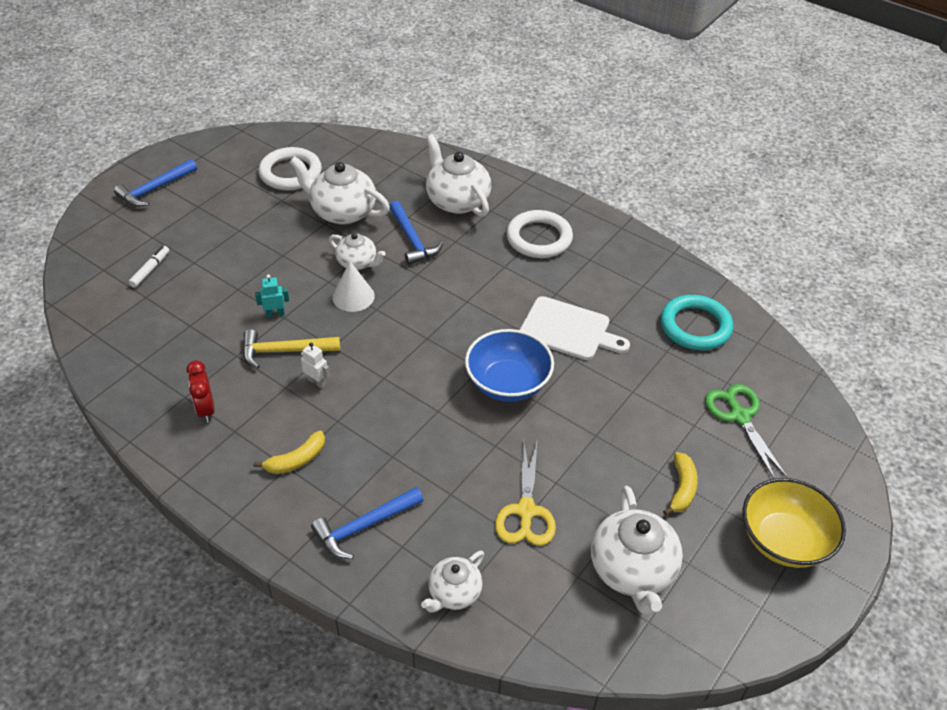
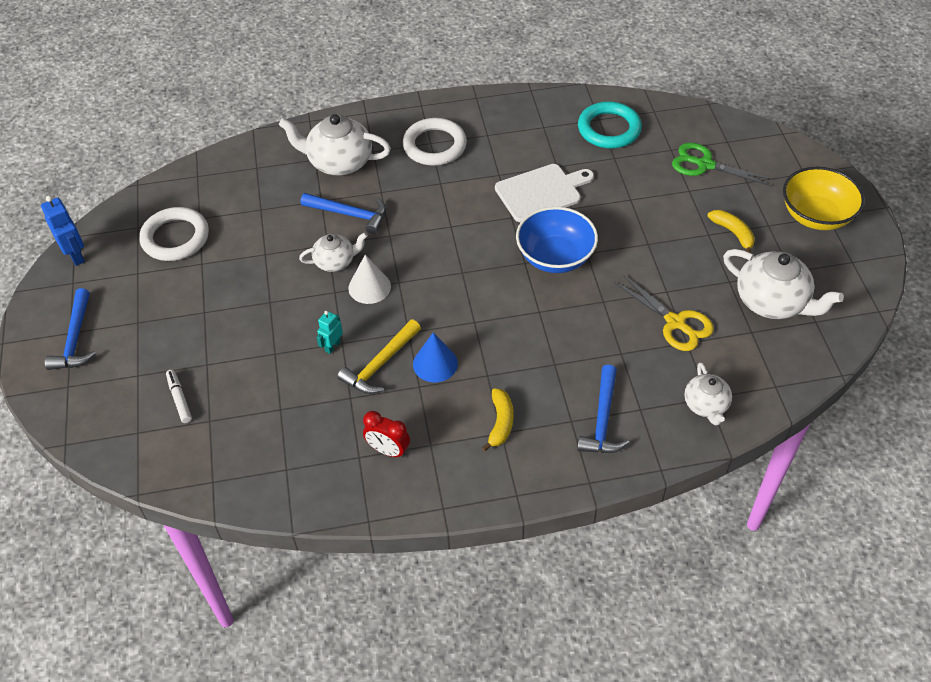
camera: 45 degrees left, 5 degrees up
white teapot [290,156,390,225] -> none
white robot [301,343,330,388] -> blue cone [413,332,458,382]
none -> blue robot [41,195,85,266]

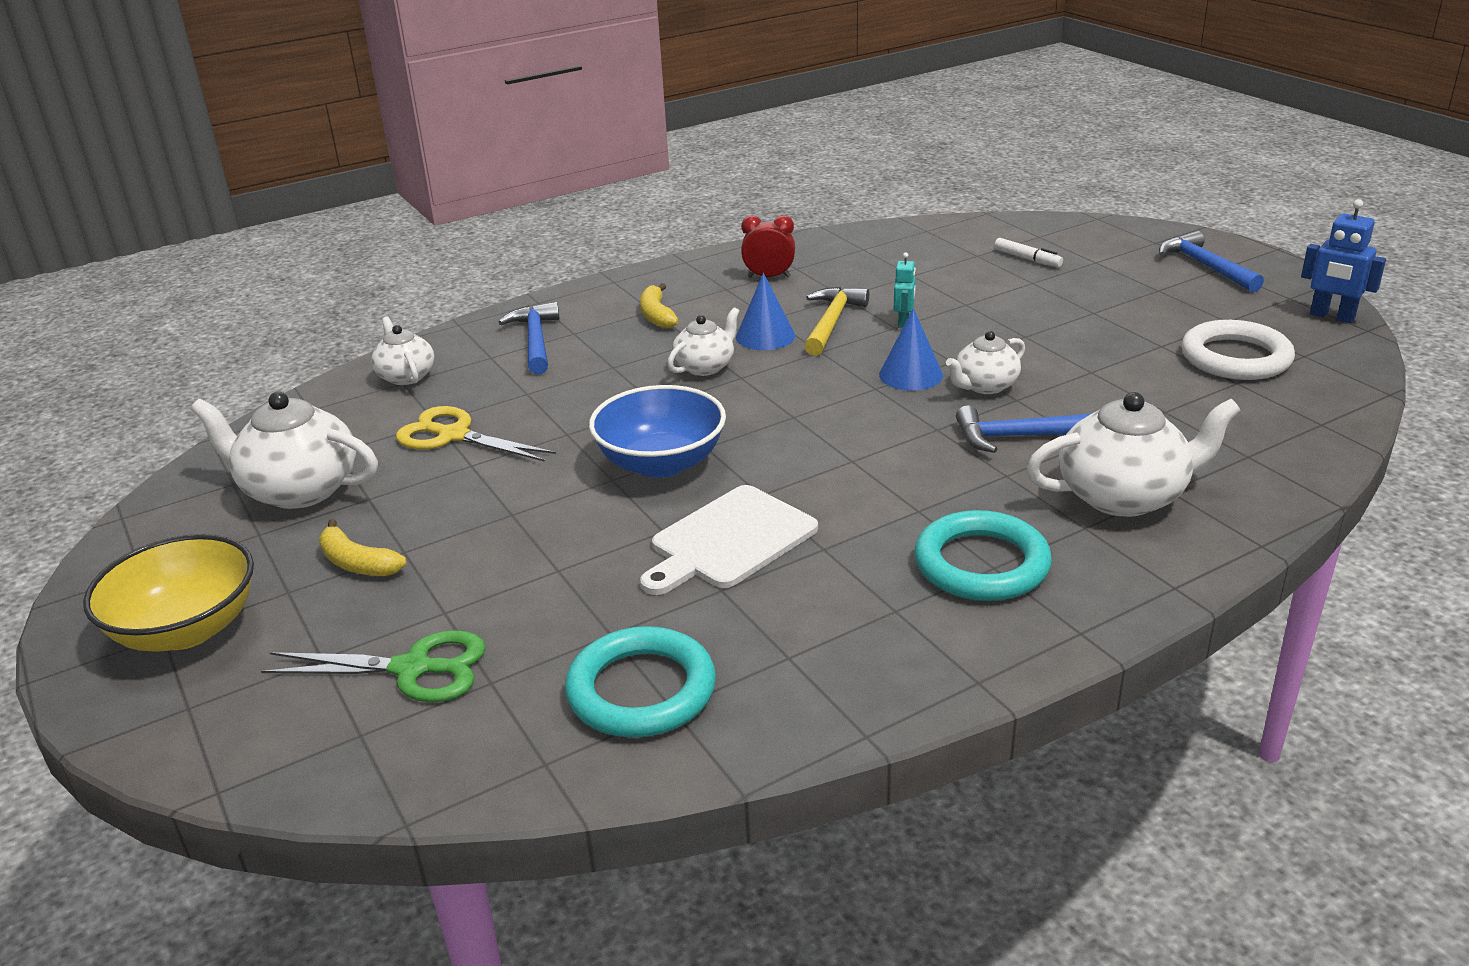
camera: 160 degrees right, 20 degrees down
white cone [348,255,391,304] -> blue cone [879,308,943,391]
white ring [403,118,467,166] -> turquoise ring [914,510,1052,601]
none -> white teapot [667,307,740,376]

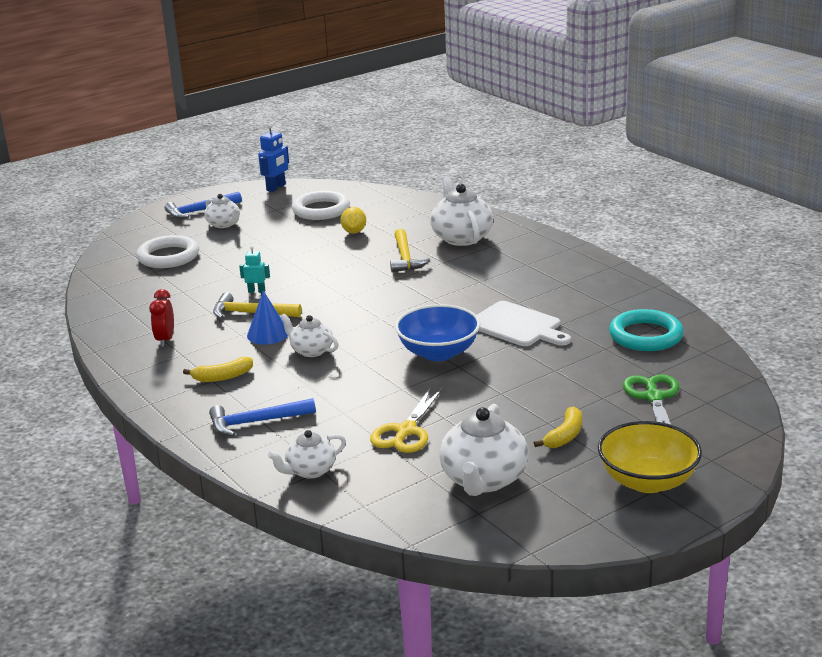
camera: 95 degrees left, 5 degrees down
blue cone [879,308,943,391] -> none
turquoise ring [914,510,1052,601] -> none
white teapot [946,331,1025,394] -> white teapot moved to [204,194,240,228]
blue hammer [956,405,1090,453] -> yellow hammer [390,229,430,273]
white marker [994,238,1063,267] -> white ring [136,235,199,268]
none -> yellow lemon [340,207,366,234]

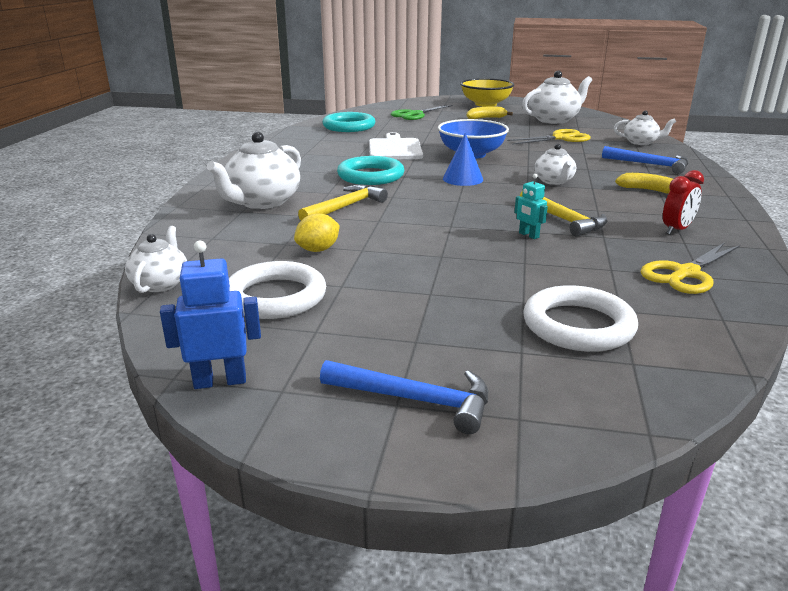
camera: 135 degrees left, 0 degrees up
white teapot [204,194,240,228] -> white teapot moved to [125,226,187,293]
blue cone [247,291,288,345] -> blue cone moved to [443,133,483,186]
none -> turquoise ring [337,156,404,185]
none -> yellow scissors [641,242,740,294]

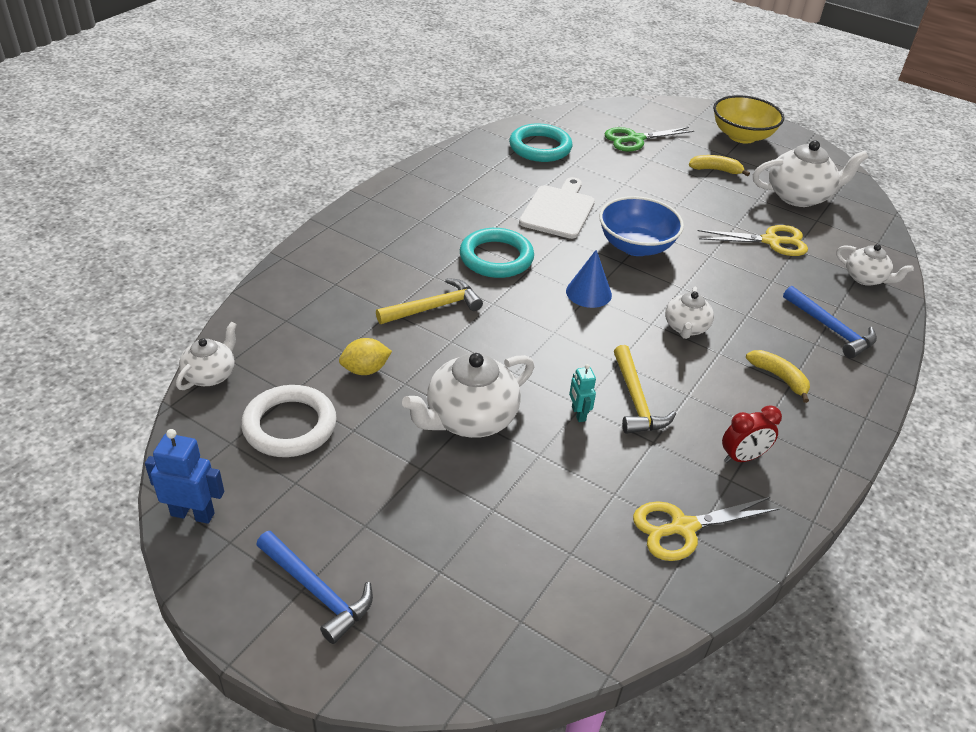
camera: 20 degrees right, 15 degrees up
white teapot [207,132,301,209] -> white teapot moved to [402,353,534,438]
white ring [524,285,638,352] -> none

